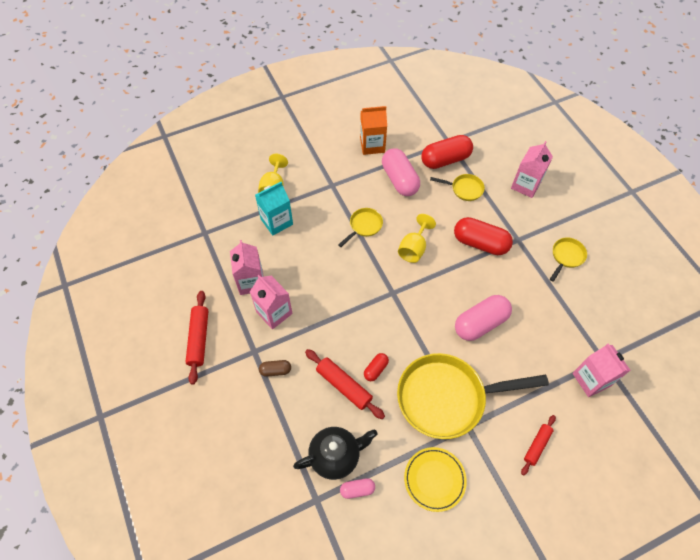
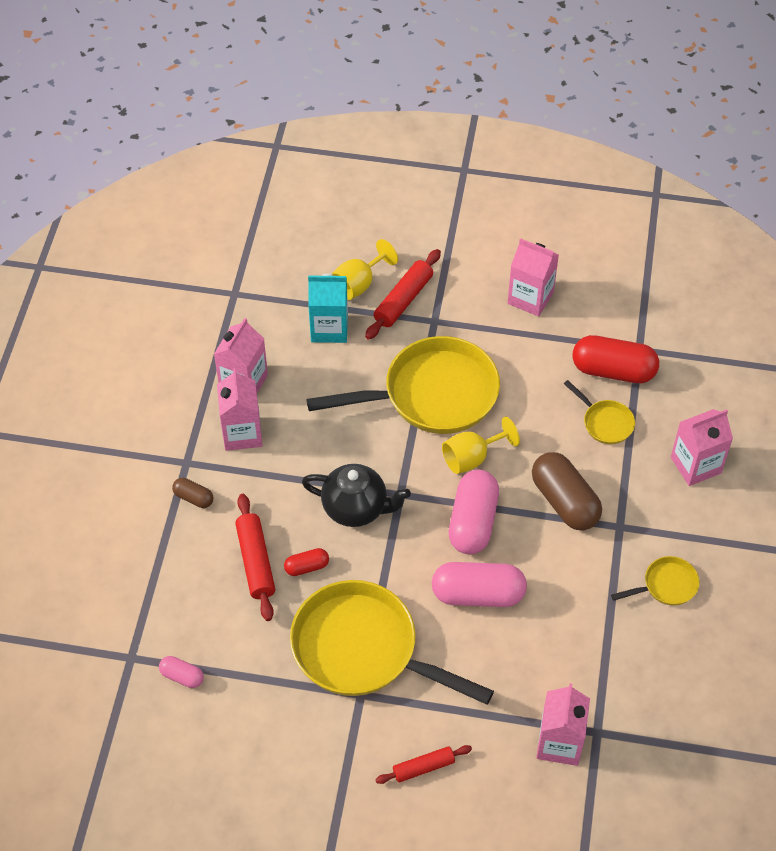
camera: 35 degrees right, 5 degrees down
red rolling pin [186,291,208,385] -> red rolling pin moved to [365,249,441,340]
black teapot [293,427,377,480] -> black teapot moved to [302,464,411,527]
yellow pan [338,208,383,247] -> yellow pan [306,336,500,434], size x2.26
orange carton [360,106,387,155] -> pink carton [507,238,559,316]
pink capsule [382,149,420,196] -> pink capsule moved to [449,470,499,554]
yellow plate [404,447,467,512] -> none
red capsule [454,217,513,255] -> brown capsule [532,452,602,530]

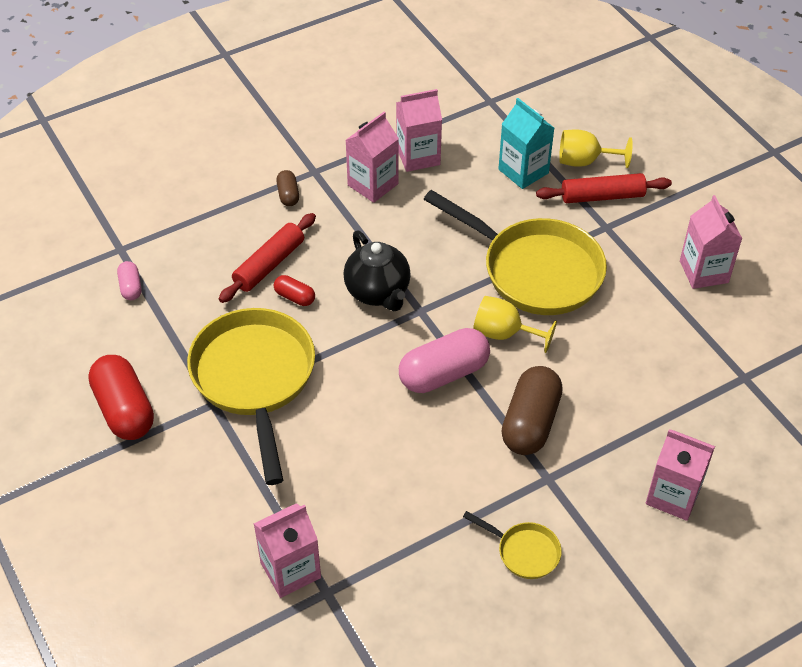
camera: 50 degrees right, 5 degrees down
red rolling pin [375,745,472,784] -> none
pink capsule [432,562,527,607] -> none
yellow pan [564,380,635,444] -> none
red capsule [573,335,659,383] -> red capsule moved to [88,355,154,440]

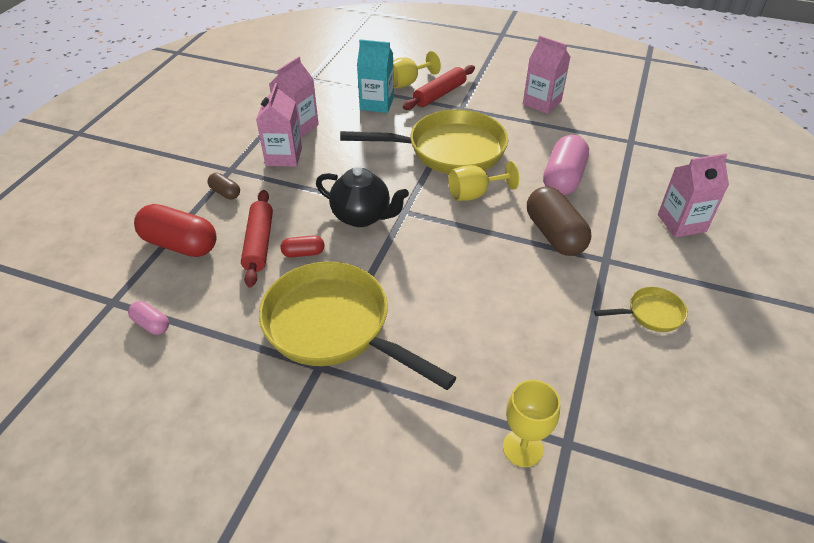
camera: 40 degrees left, 5 degrees down
red capsule [88,355,154,440] -> red capsule moved to [134,204,217,257]
pink carton [254,503,321,598] -> yellow goblet [503,380,560,467]
pink capsule [399,328,490,393] -> pink capsule moved to [543,135,589,196]

